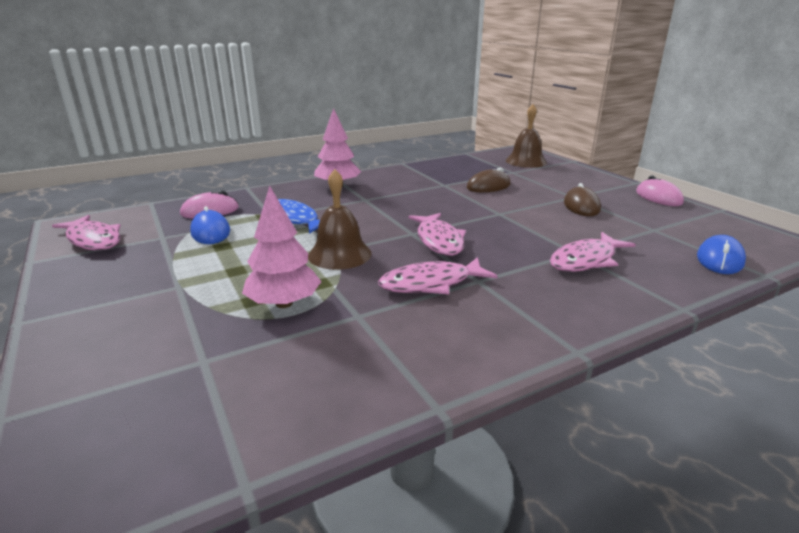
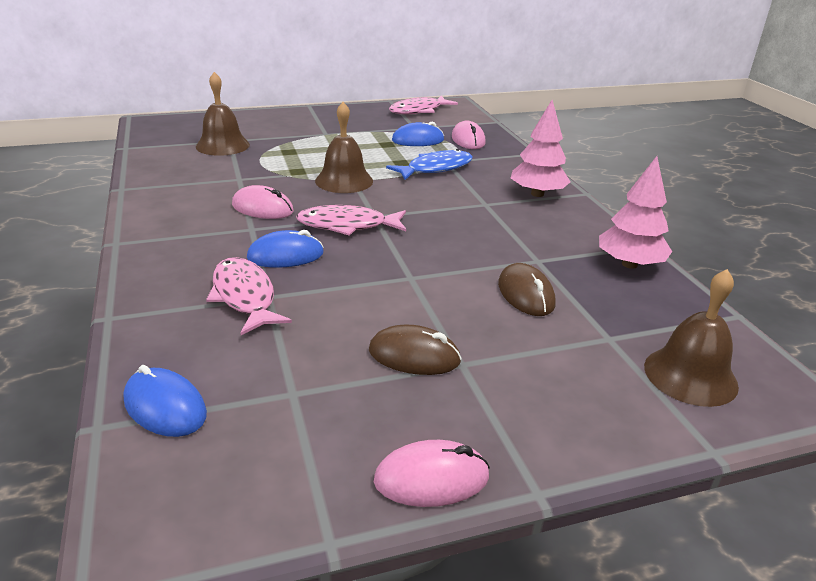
camera: 100 degrees right, 5 degrees up
pink tree [242,186,321,308] -> pink tree moved to [599,156,672,269]
pink fish [378,257,498,294] -> pink mouse [232,185,294,219]
none -> brown bell [196,72,250,156]
none -> blue mouse [247,230,324,268]

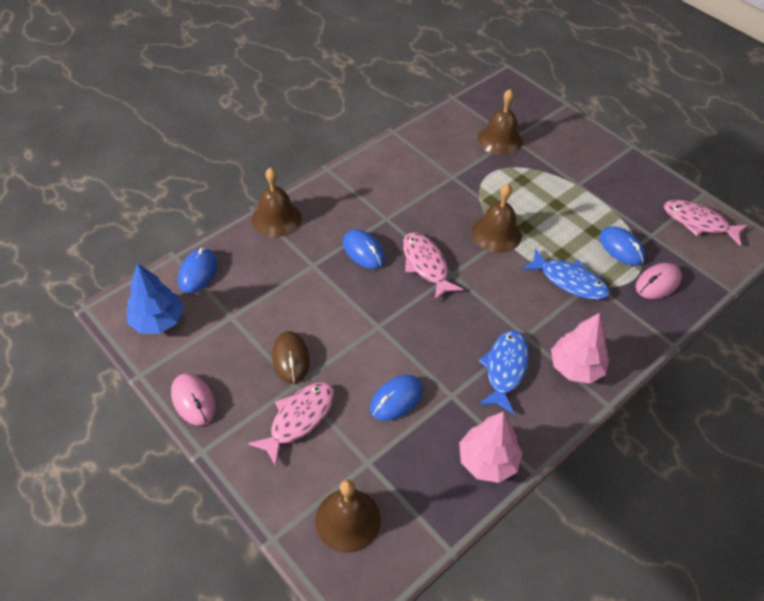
camera: 65 degrees right, 20 degrees up
pink fish [206,257,292,335] -> pink fish moved to [248,382,334,466]
pink mouse [232,185,294,219] -> none
brown mouse [498,263,556,316] -> blue mouse [370,375,423,421]
none -> blue tree [127,263,184,334]
none -> brown bell [252,167,301,237]
none -> blue fish [478,330,529,414]

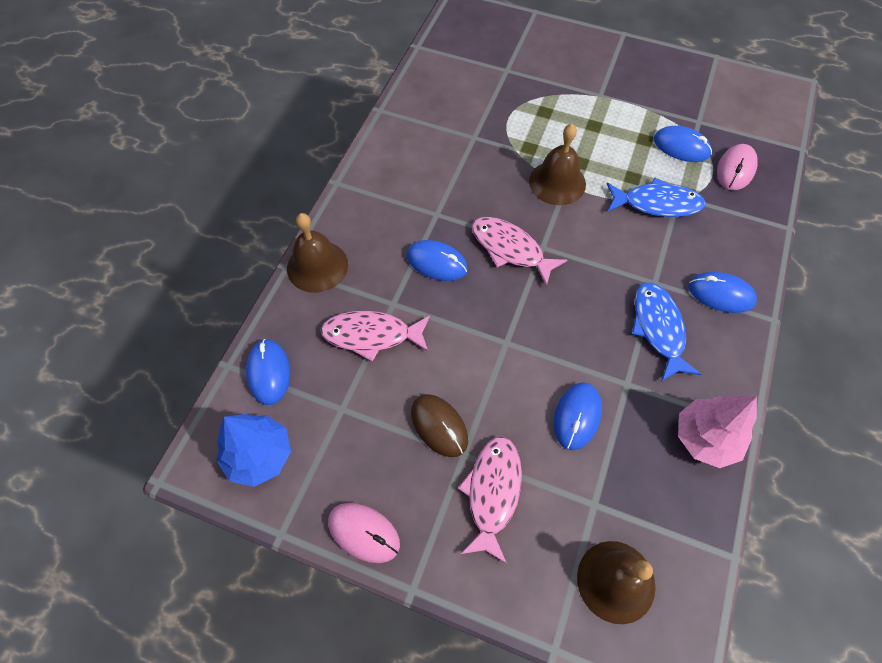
camera: 25 degrees left, 10 degrees up
brown bell [478,89,523,156] -> none
pink tree [551,313,609,384] -> blue mouse [689,272,757,313]
pink fish [664,200,748,246] -> pink fish moved to [320,311,430,362]

